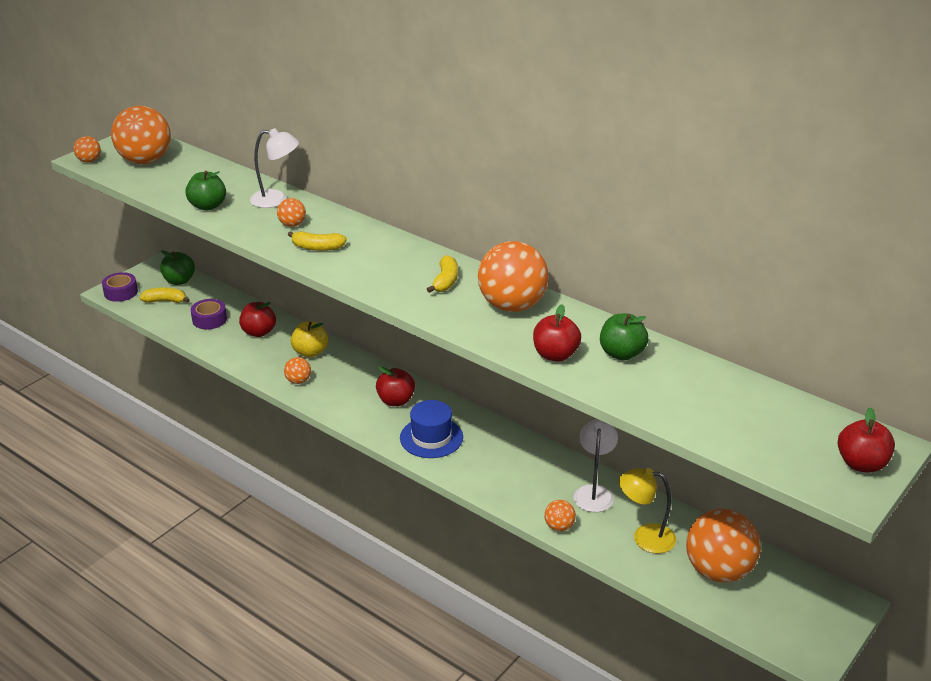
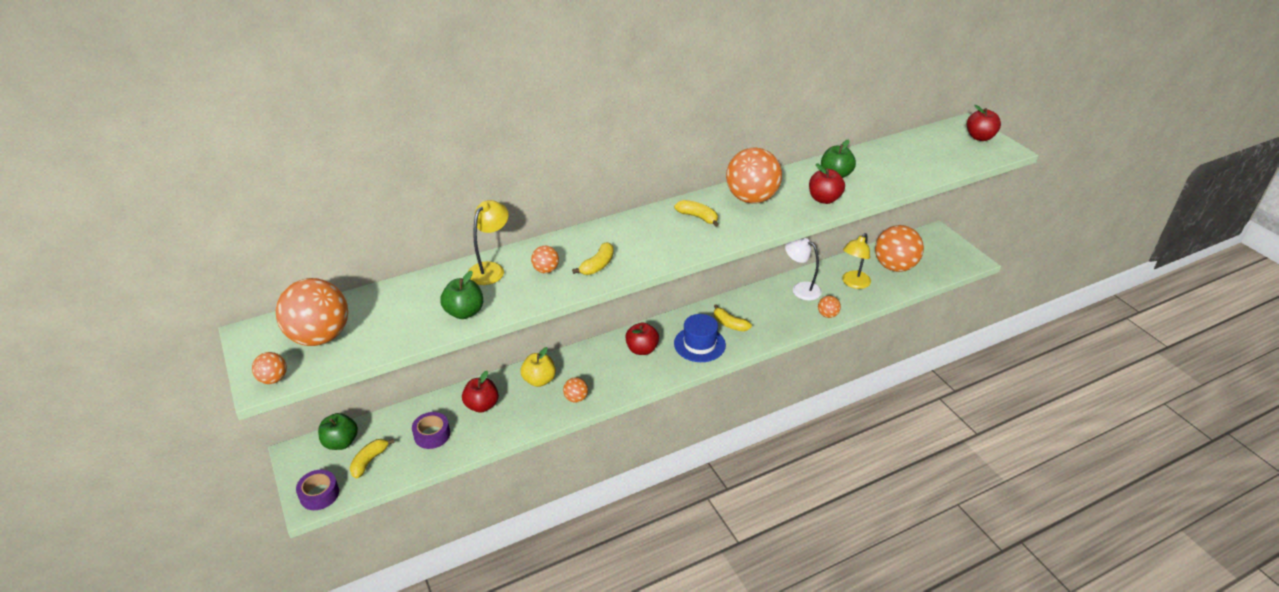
camera: 65 degrees left, 5 degrees up
white lamp [250,128,299,208] -> yellow lamp [468,200,509,285]
none -> yellow banana [714,304,752,331]

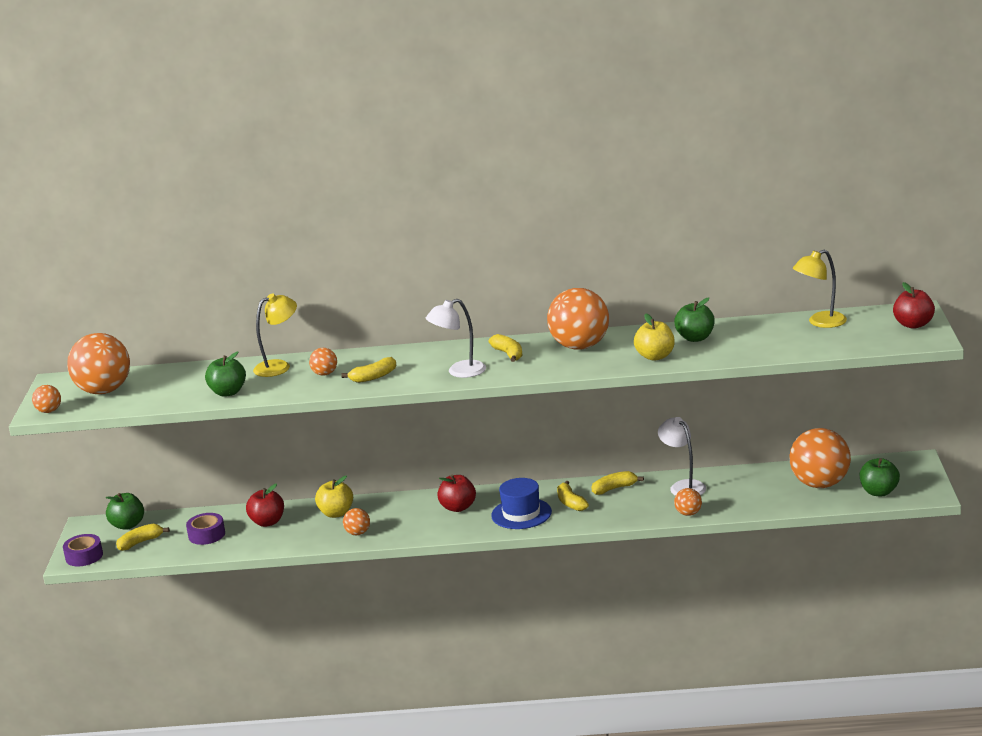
camera: 30 degrees right, 15 degrees down
red apple [809,163,845,204] -> yellow apple [634,314,675,361]
yellow lamp [842,233,871,289] -> yellow lamp moved to [793,249,847,328]
none -> white lamp [425,299,486,378]
none -> yellow banana [591,471,644,495]
none -> green apple [860,458,900,497]

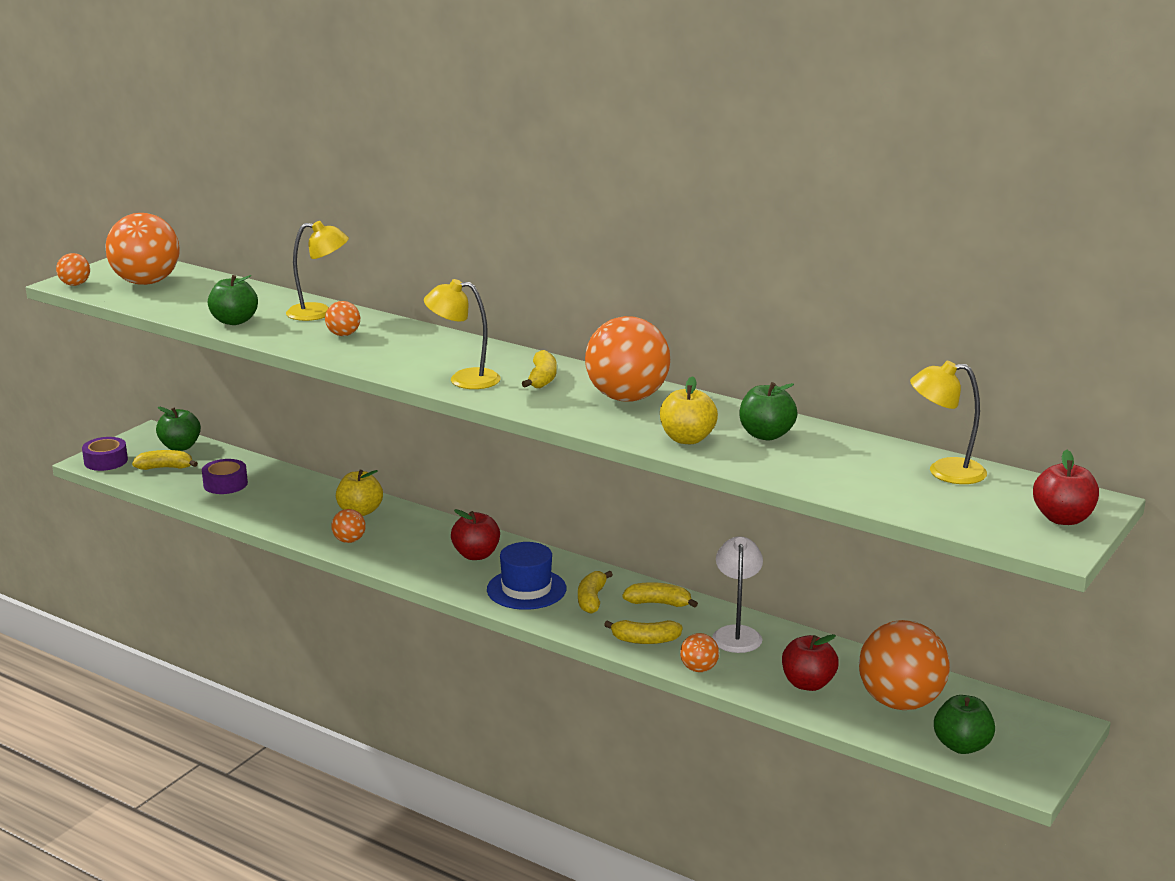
camera: 30 degrees right, 0 degrees up
red apple [246,483,284,527] -> red apple moved to [782,634,839,691]
yellow banana [341,357,396,383] -> yellow banana moved to [604,620,683,644]
white lamp [425,299,486,378] -> yellow lamp [424,279,501,389]

